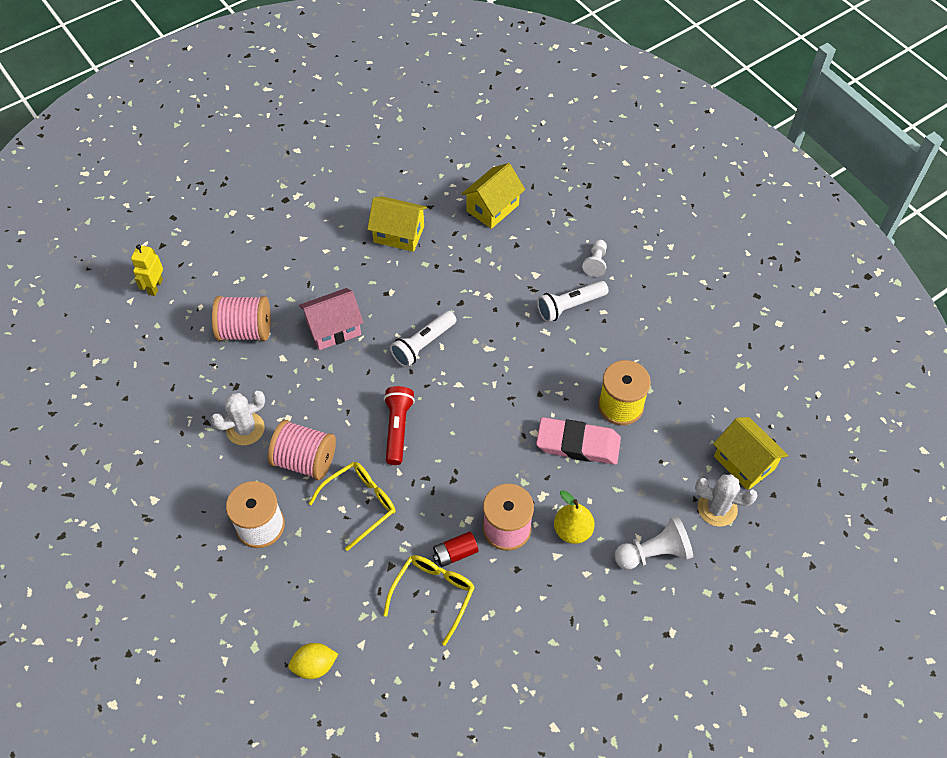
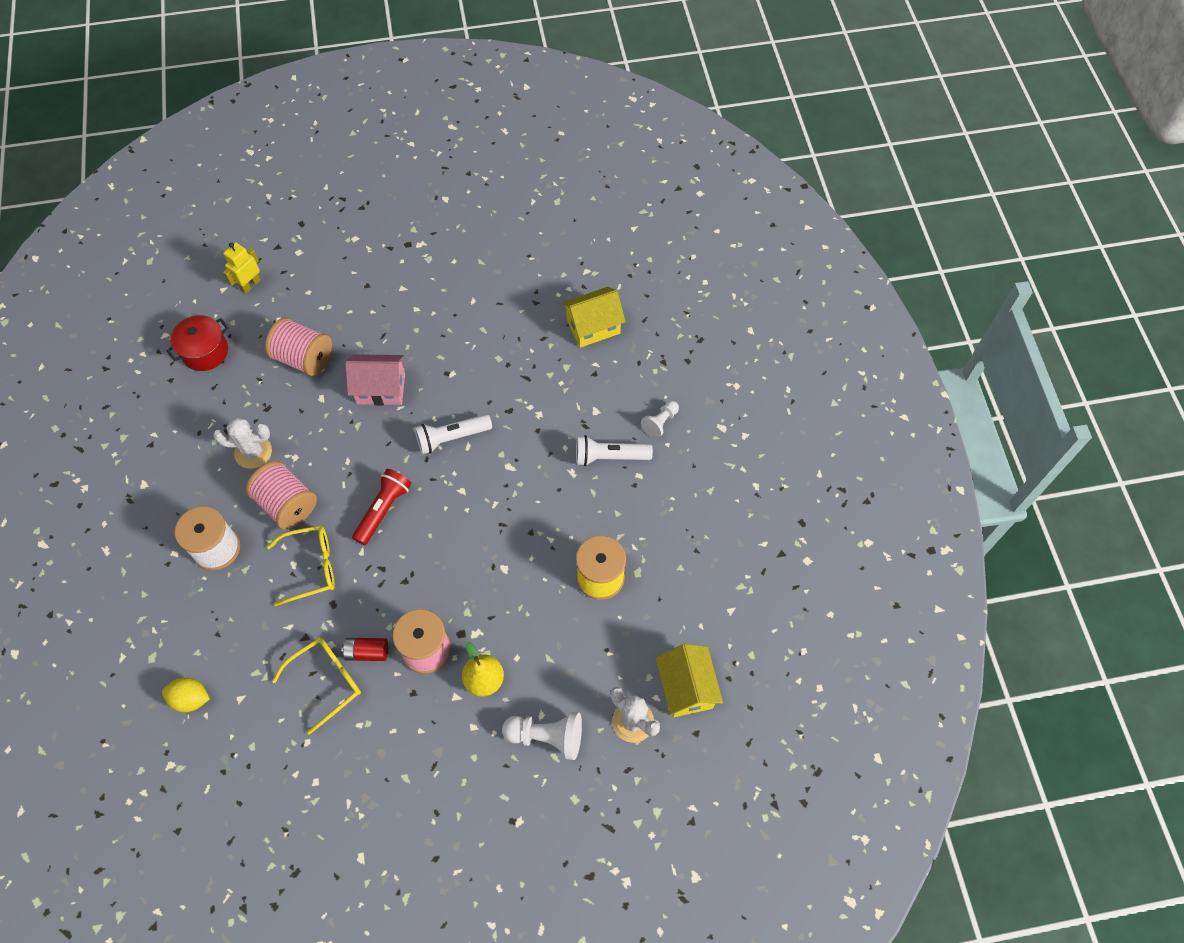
camera: 25 degrees right, 5 degrees up
yellow house [367,196,427,252] -> none
pink eraser [536,417,621,465] -> none
none -> red pot [166,315,229,371]

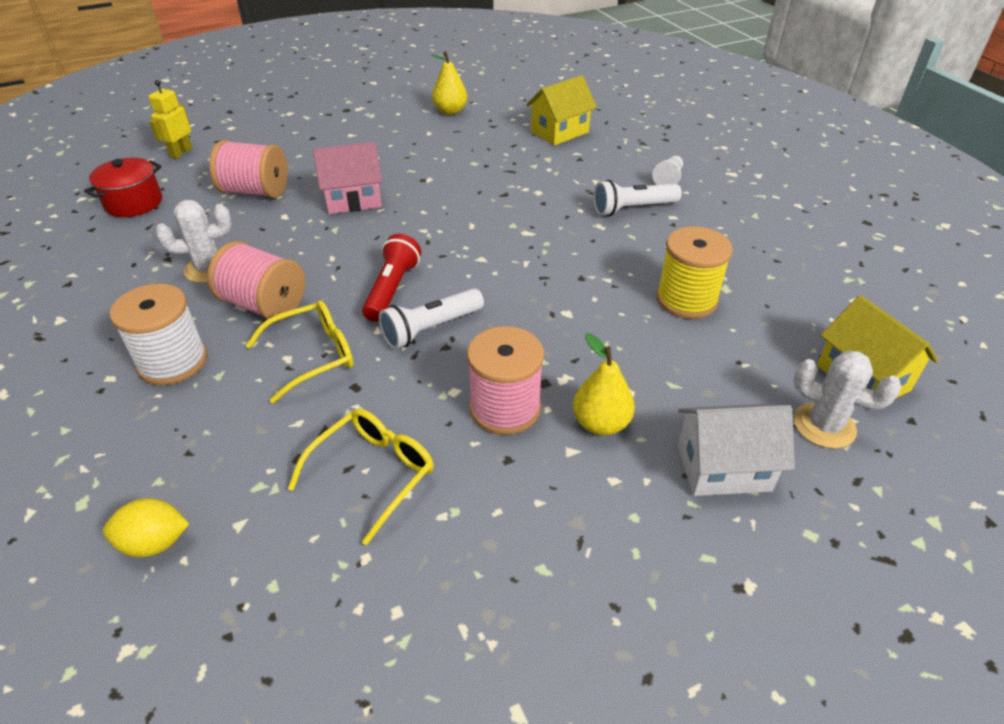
camera: 15 degrees left, 20 degrees down
red battery [341,638,388,661] -> none
white flashlight [415,414,492,454] -> white flashlight moved to [379,288,484,349]
white pawn [502,712,582,760] -> white house [678,404,795,496]
none -> yellow pear [432,51,467,115]

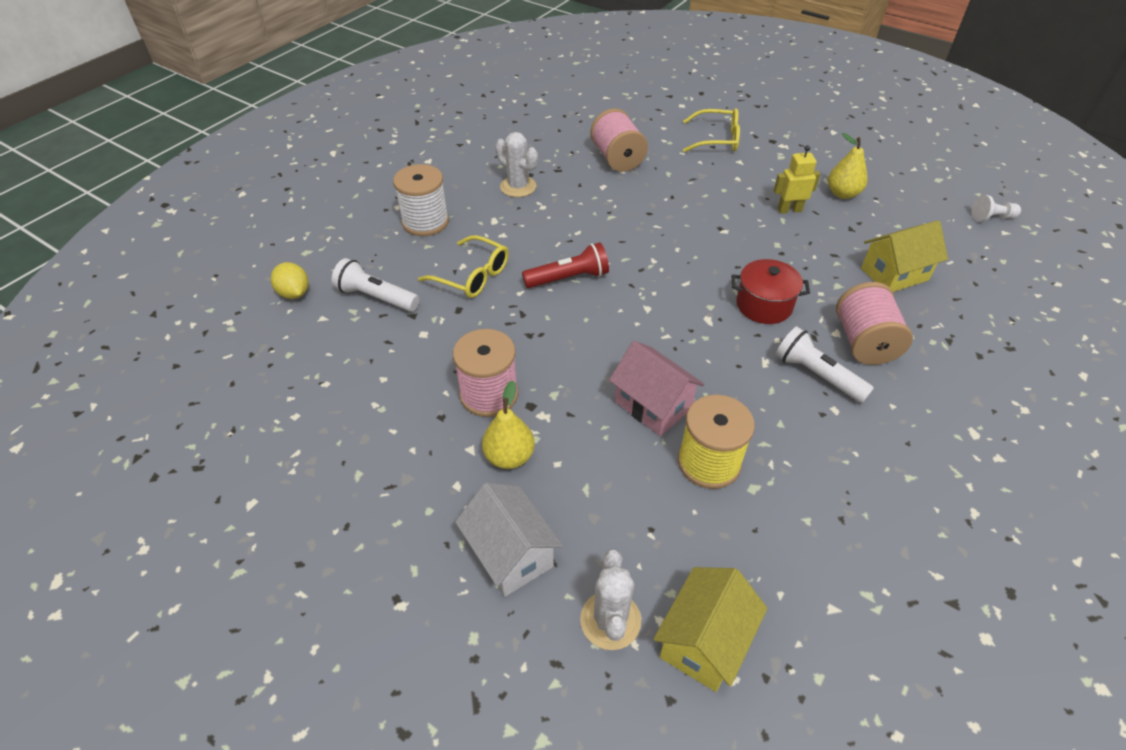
camera: 60 degrees right, 5 degrees up
red pot [84,158,162,217] -> red pot moved to [732,259,810,324]
yellow robot [148,80,192,159] -> yellow robot moved to [774,145,820,214]
pink spool [207,241,305,321] -> pink spool moved to [836,282,913,365]
yellow glasses [288,408,434,545] -> yellow glasses moved to [683,108,740,152]
pink house [313,142,382,214] -> pink house moved to [609,341,704,436]
white flashlight [379,288,484,349] -> white flashlight moved to [332,258,419,312]
yellow house [526,75,597,145] -> yellow house turned 45 degrees counterclockwise [861,220,948,292]
white pawn [652,156,683,185] -> white pawn moved to [971,195,1021,222]

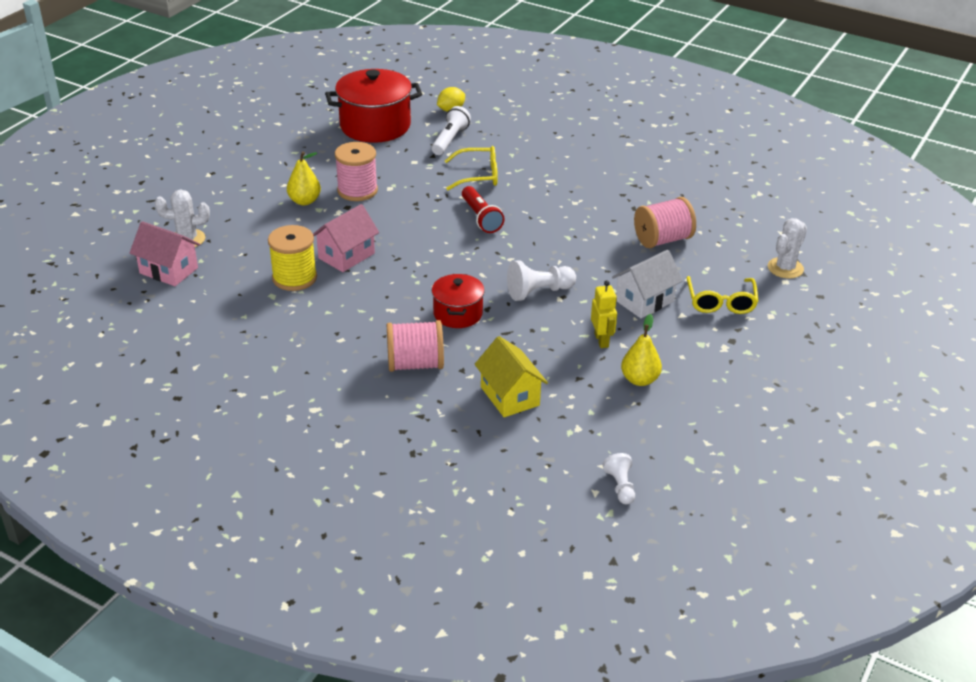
camera: 85 degrees right, 10 degrees down
white spool [393,164,449,236] -> none
yellow glasses [418,235,509,298] -> yellow glasses turned 120 degrees counterclockwise [445,146,498,190]
white house [455,483,563,597] -> white house moved to [612,250,683,318]
white cactus [495,132,538,197] -> white cactus moved to [768,218,807,279]
yellow house [653,567,767,692] -> pink house [130,221,200,286]
white flashlight [776,326,874,403] -> none
none -> red pot [325,69,422,143]
none -> white pawn [507,260,576,301]

